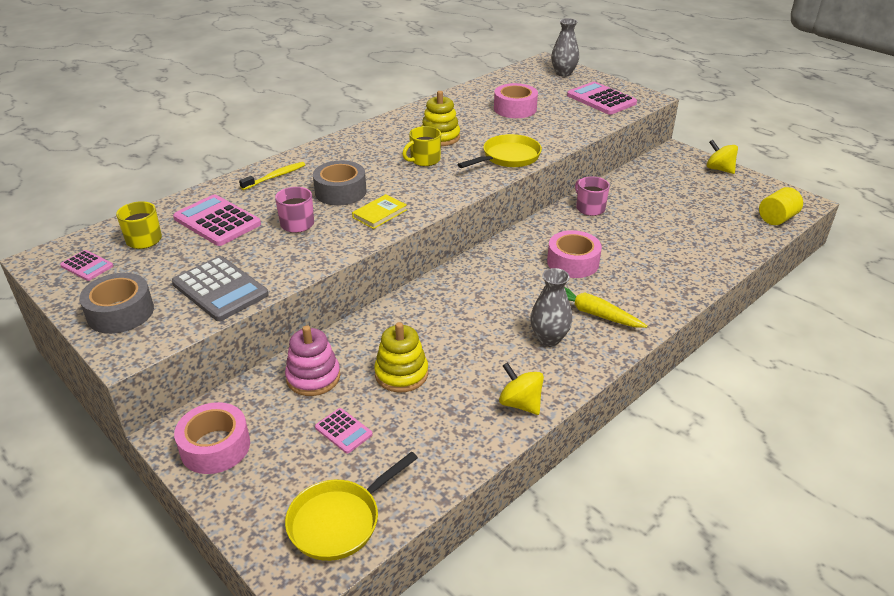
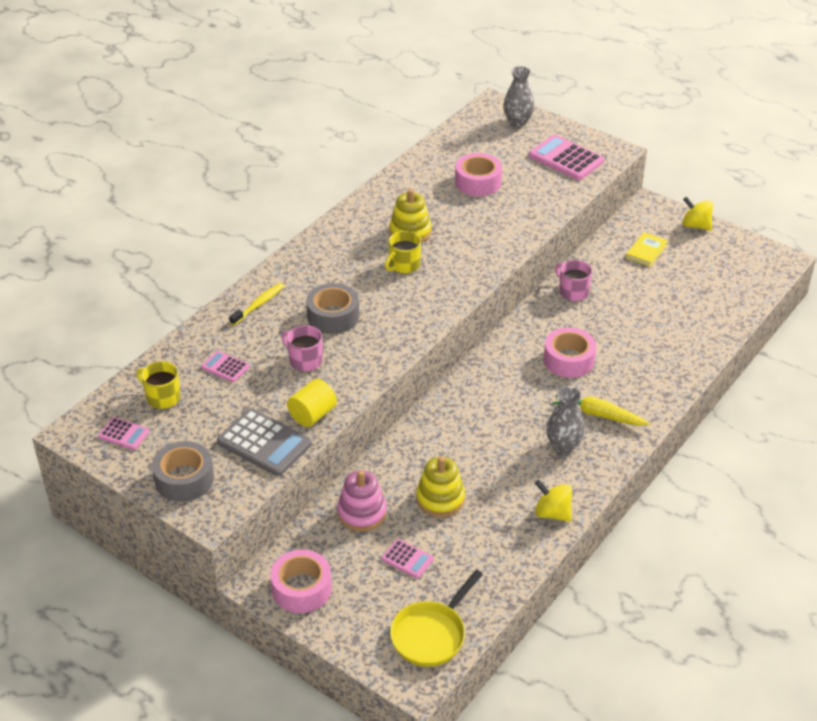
camera: 10 degrees left, 5 degrees up
pink calculator [173,194,261,246] -> pink calculator [201,351,249,382], size x0.54
yellow book [352,194,407,229] -> yellow book moved to [626,232,668,267]
yellow pan [458,134,542,168] -> none
yellow cylinder [759,187,803,225] -> yellow cylinder moved to [287,379,337,427]

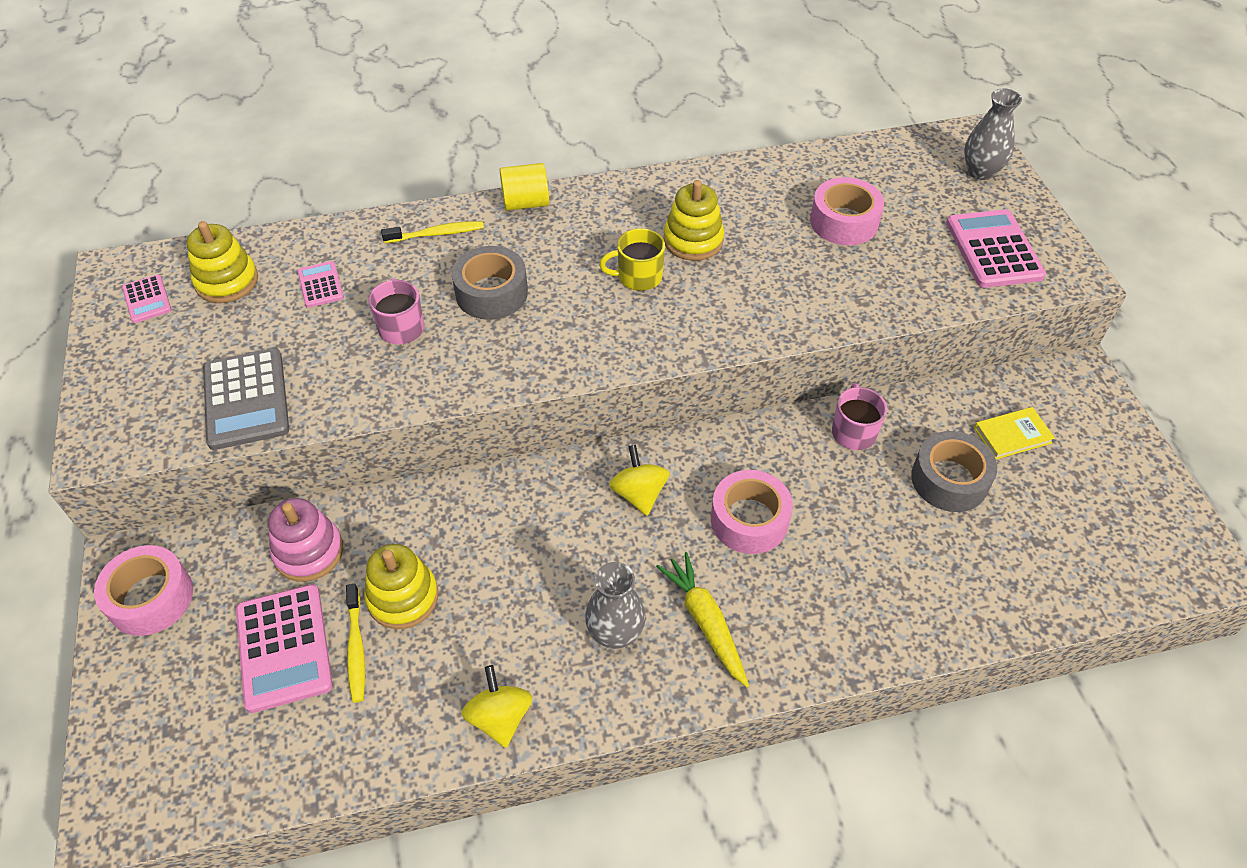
camera: 40 degrees right, 10 degrees up
yellow mug [136,361,181,409] -> yellow stacking toy [186,221,258,303]
grey tape [152,441,214,502] -> grey tape moved to [911,431,997,512]
yellow cylinder [287,379,337,427] -> yellow cylinder moved to [500,163,549,211]
pink calculator [382,539,434,578] -> pink calculator [236,584,333,713], size x1.87
yellow pan [390,570,483,667] -> none
yellow spinning top [683,197,713,231] -> yellow spinning top moved to [609,445,670,516]
none -> yellow toothbrush [346,584,365,703]

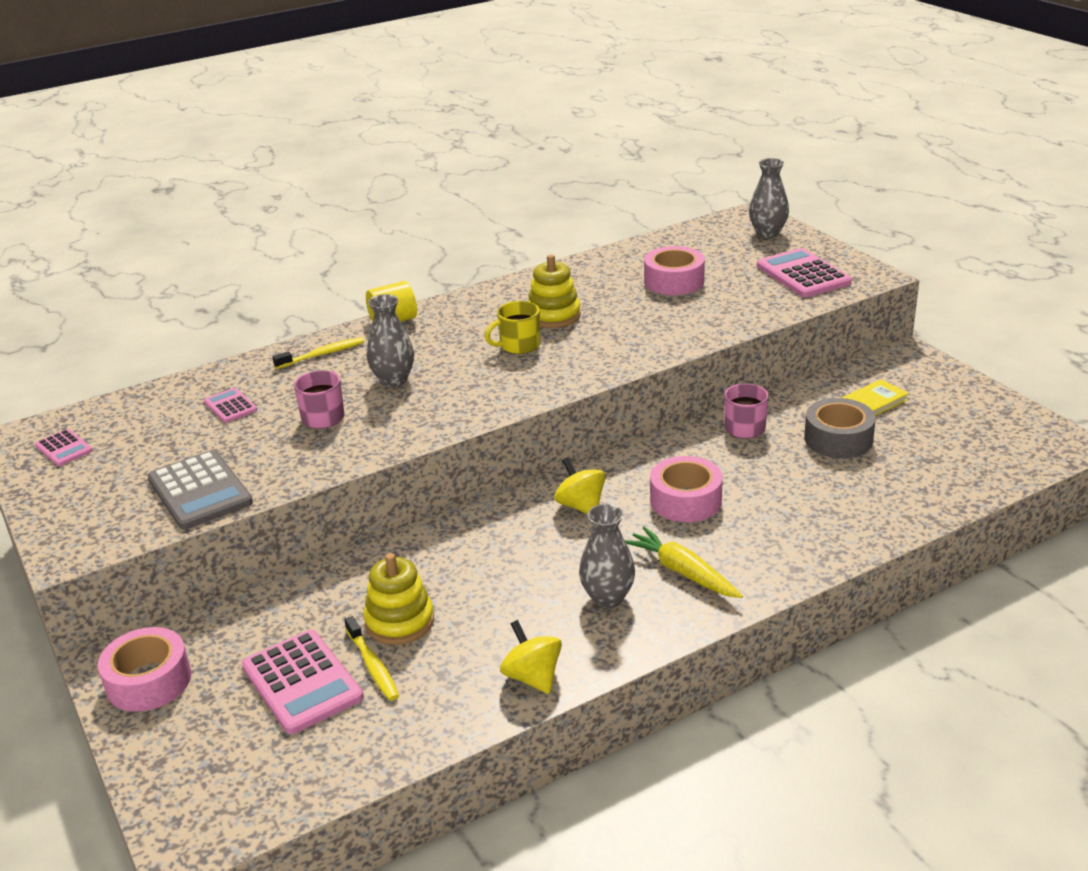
camera: 15 degrees left, 20 degrees down
yellow stacking toy [186,221,258,303] -> none
pink stacking toy [268,498,343,582] -> none
grey tape [452,246,528,320] -> grey vase [367,294,414,387]

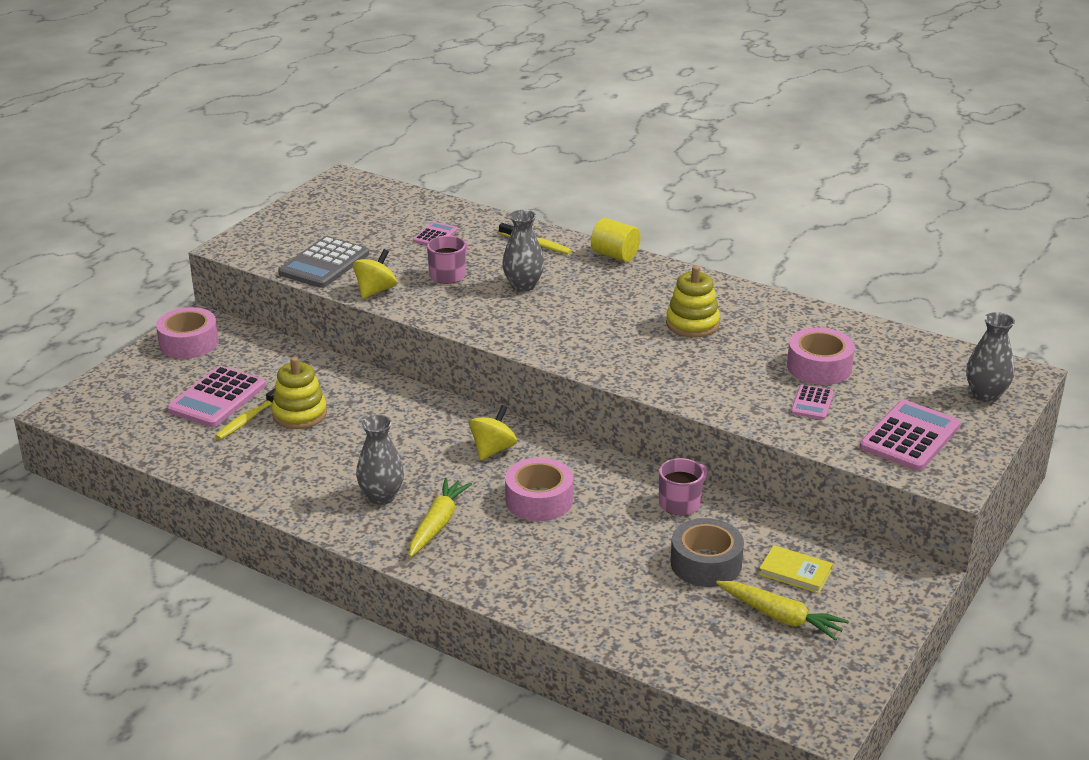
camera: 60 degrees right, 0 degrees up
pink calculator [35,429,93,466] -> pink calculator moved to [791,385,834,420]
yellow mug [485,301,540,354] -> none
yellow spinning top [500,620,562,694] -> yellow spinning top moved to [353,249,397,299]
none -> yellow carrot [716,581,849,641]

